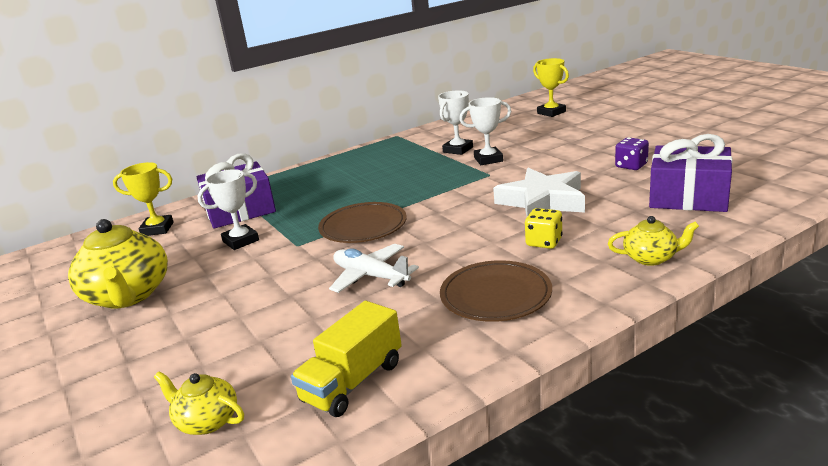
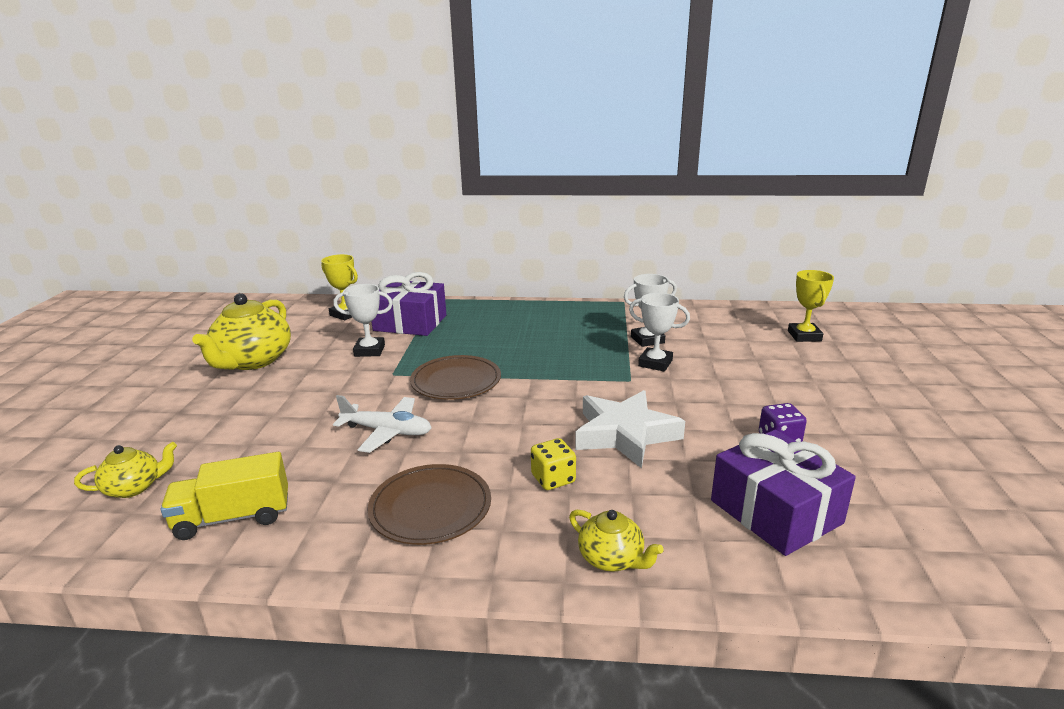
camera: 35 degrees right, 0 degrees up
yellow teapot [154,371,244,435] -> yellow teapot turned 90 degrees clockwise [74,442,177,498]
white plane [329,244,419,293] -> white plane turned 120 degrees clockwise [333,395,432,453]

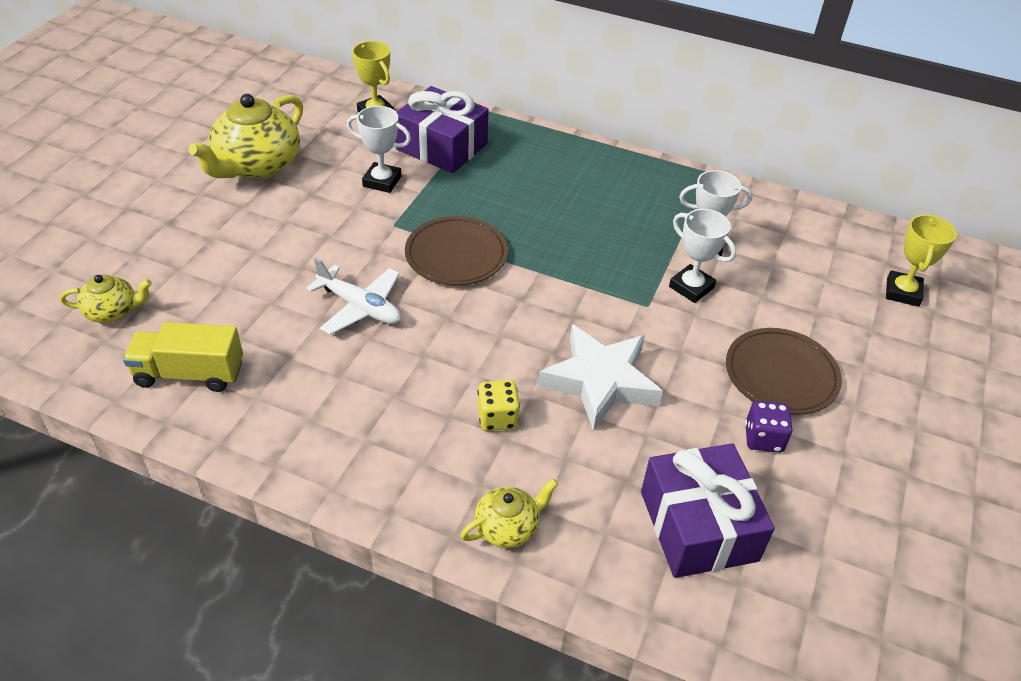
camera: 15 degrees right, 20 degrees up
brown plate [367,464,491,545] -> brown plate moved to [726,328,842,415]
yellow teapot [569,510,664,571] -> yellow teapot turned 90 degrees counterclockwise [461,479,558,548]

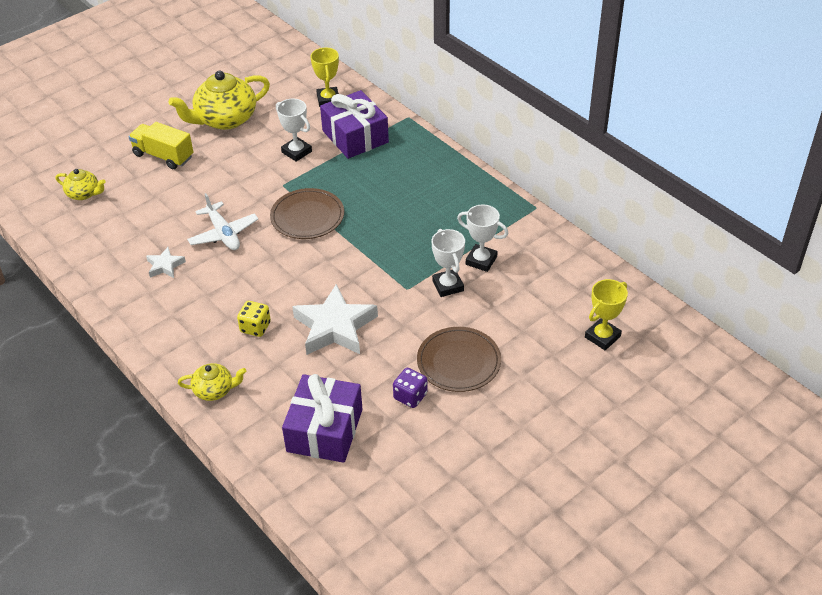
camera: 30 degrees right, 0 degrees up
yellow truck [123,322,243,392] -> yellow truck moved to [128,122,193,169]
none -> white star [146,247,186,278]

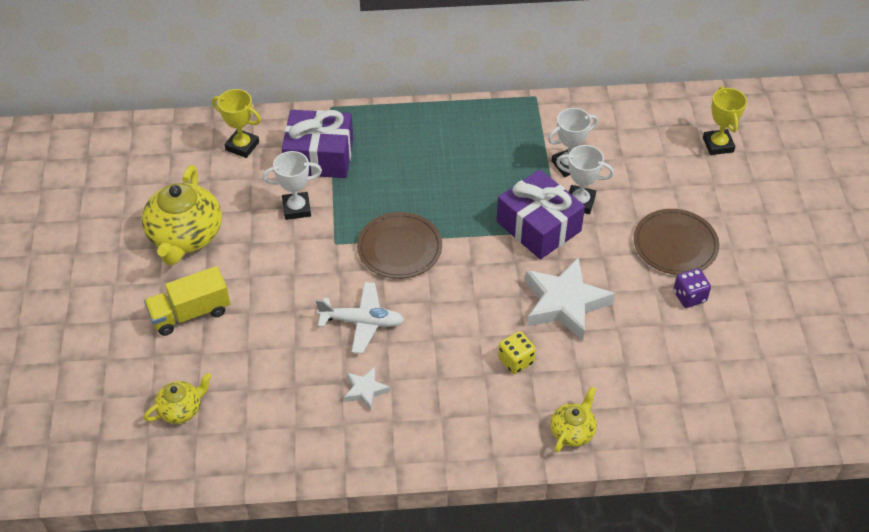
camera: 55 degrees left, 5 degrees up
purple gift [282,374,363,463] -> purple gift moved to [497,169,585,259]

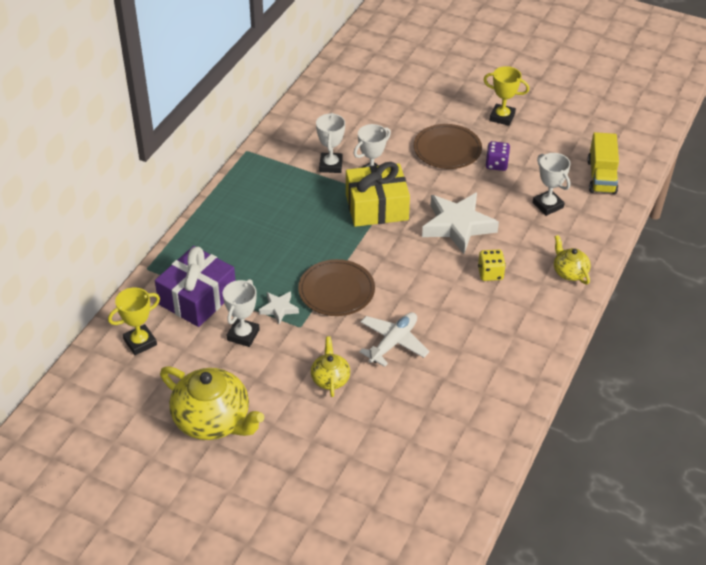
camera: 60 degrees left, 5 degrees down
yellow truck [144,266,230,336] -> yellow truck moved to [587,132,619,194]
yellow teapot [144,373,212,424] -> yellow teapot moved to [311,336,350,397]
white star [344,367,390,411] -> white star moved to [259,292,299,324]
purple gift [497,169,585,259] -> yellow gift [346,162,410,227]
yellow trophy [703,87,747,155] -> yellow trophy moved to [483,66,529,126]
none -> white trophy [533,153,570,216]

